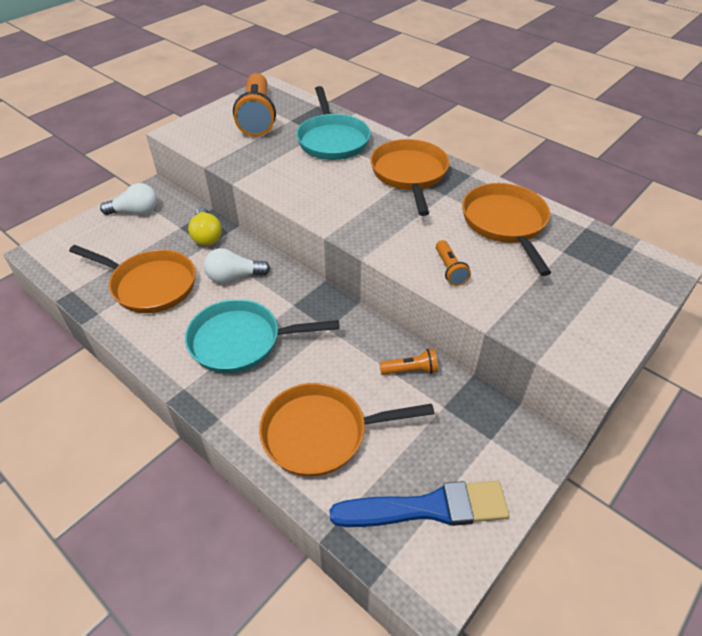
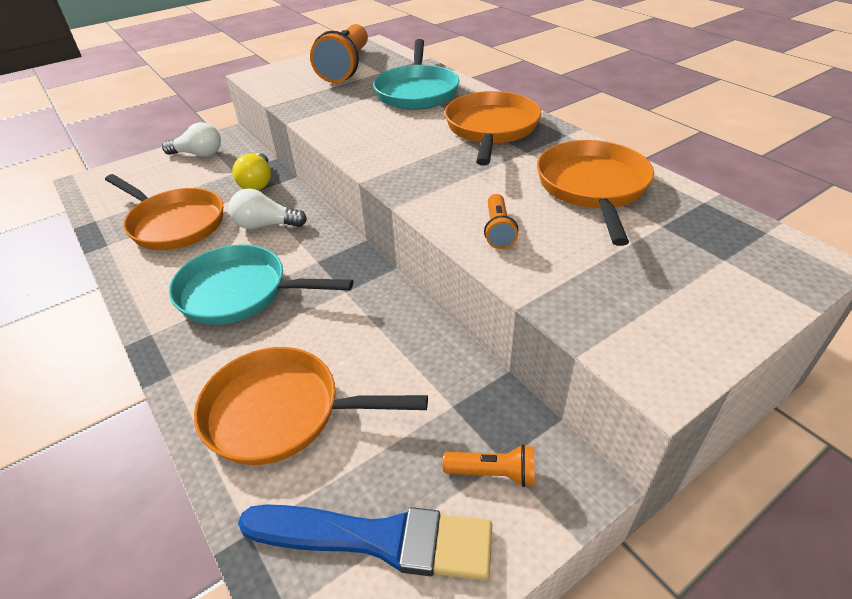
camera: 15 degrees right, 5 degrees down
orange flashlight [380,349,438,375] -> orange flashlight moved to [443,444,535,487]

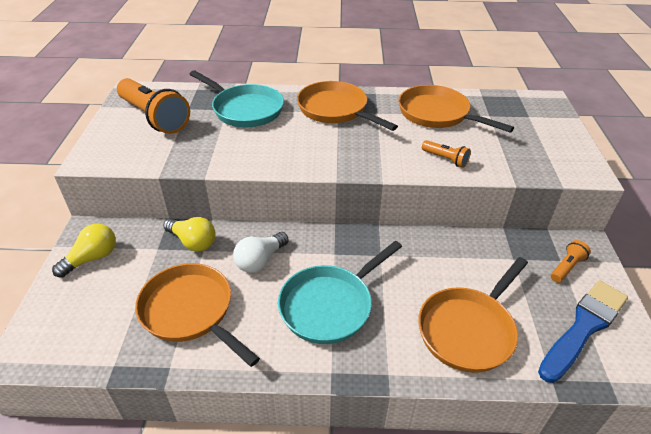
camera: 55 degrees left, 0 degrees up
orange pan [105,174,223,250] -> orange pan turned 120 degrees counterclockwise [135,263,260,367]
white light bulb [162,122,221,157] -> yellow light bulb [52,223,116,278]

